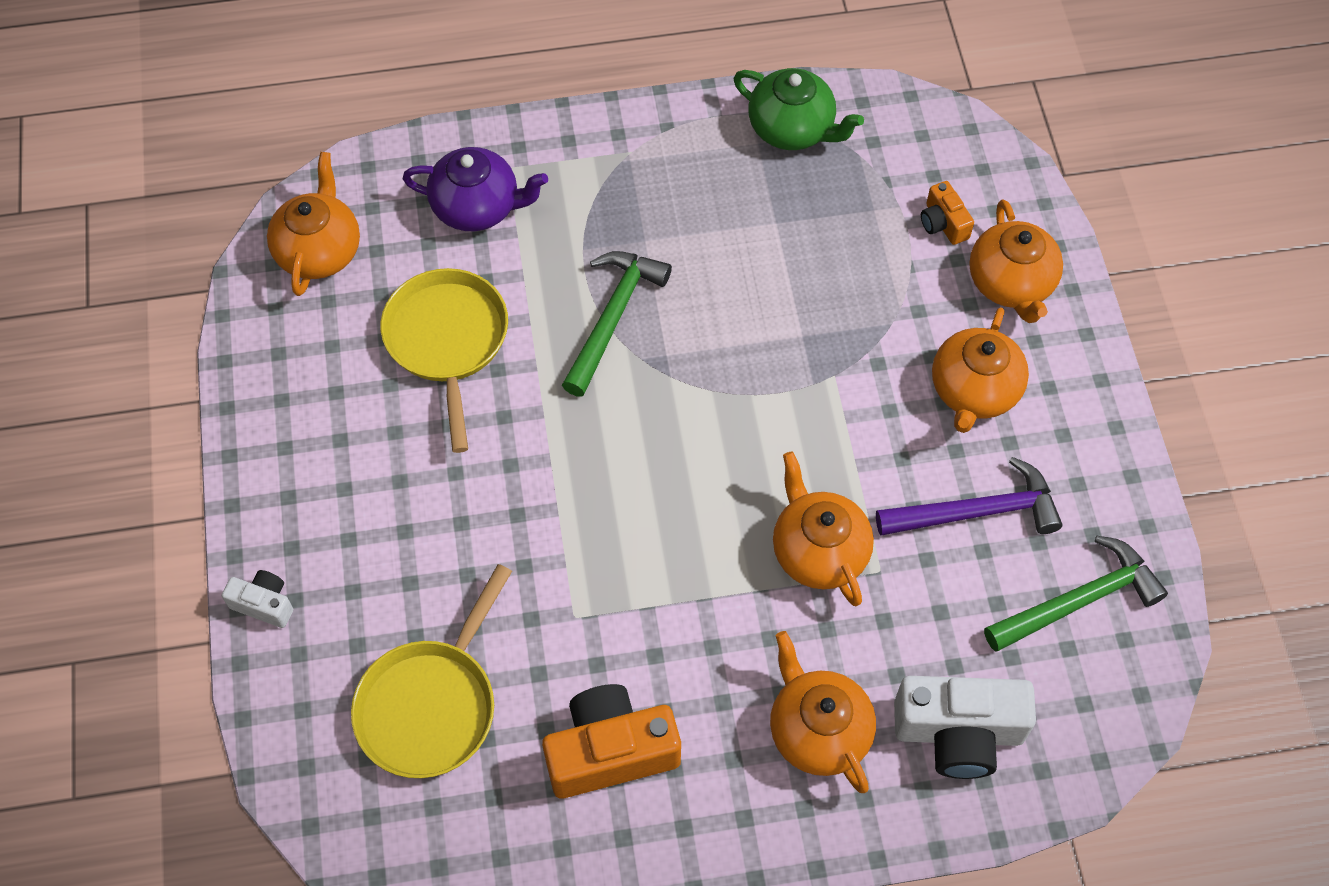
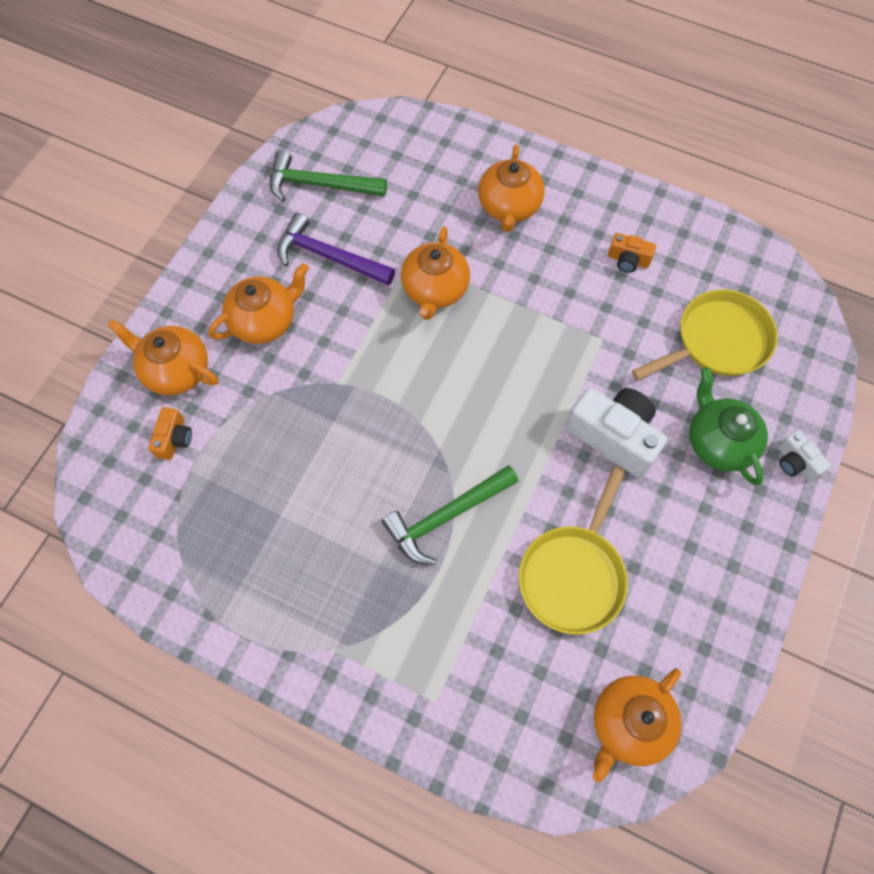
camera: 145 degrees left, 5 degrees up
purple teapot [402,147,548,231] -> none
orange camera [542,684,681,799] -> orange camera [608,233,656,273], size x0.51
green teapot [734,68,864,150] -> green teapot moved to [689,368,768,485]
white camera [894,676,1036,779] -> white camera moved to [566,388,667,478]
orange teapot [969,199,1063,323] -> orange teapot turned 90 degrees counterclockwise [107,319,218,395]

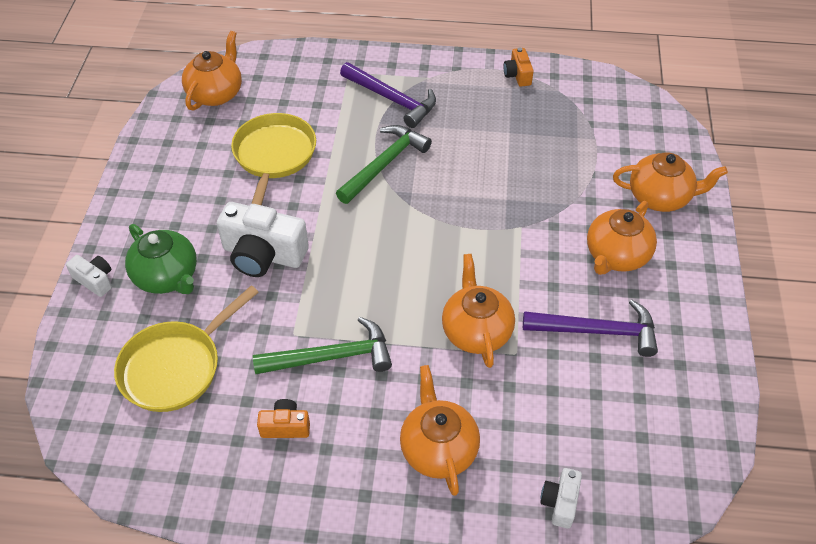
camera: 160 degrees right, 15 degrees down
orange camera [148,407,192,460] -> orange camera moved to [503,47,534,87]
green hammer [270,150,387,202] -> green hammer moved to [253,317,392,374]
none -> purple hammer [340,62,436,128]
none -> white camera [540,468,582,529]

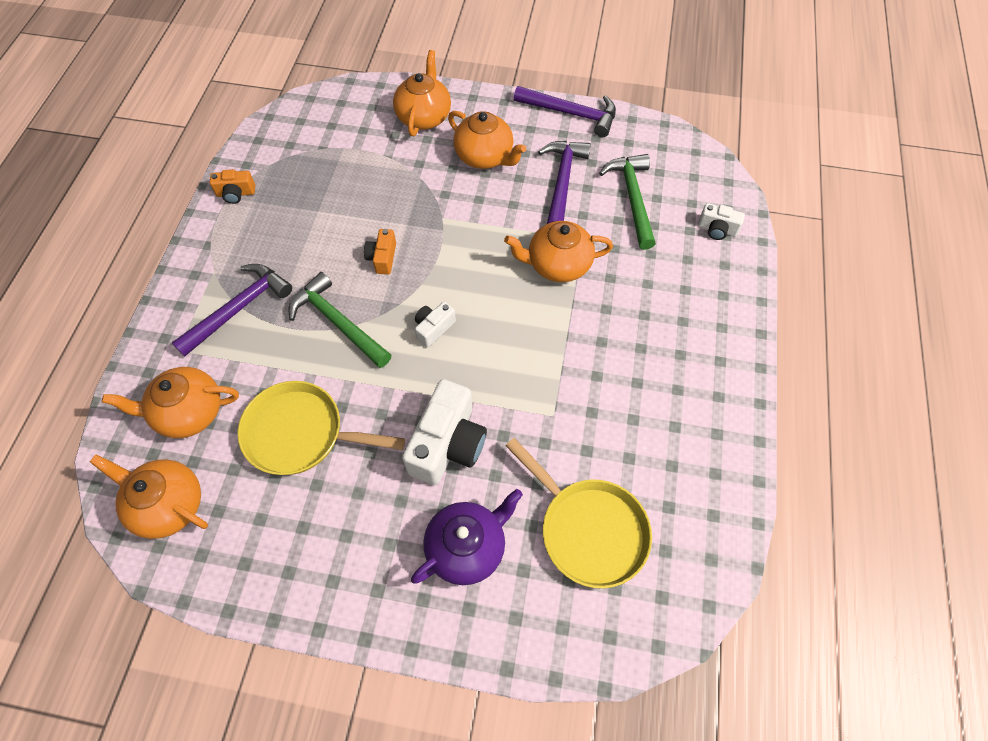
camera: 85 degrees left, 10 degrees up
white camera [66,255,112,297] -> white camera moved to [415,302,456,348]
green teapot [125,224,197,294] -> purple teapot [411,489,523,585]
green hammer [253,317,392,374] -> green hammer moved to [599,154,656,250]
orange camera [257,399,310,438] -> orange camera moved to [364,229,396,275]
orange teapot [400,365,480,496] -> orange teapot moved to [102,367,239,438]
none -> purple hammer [514,86,616,137]

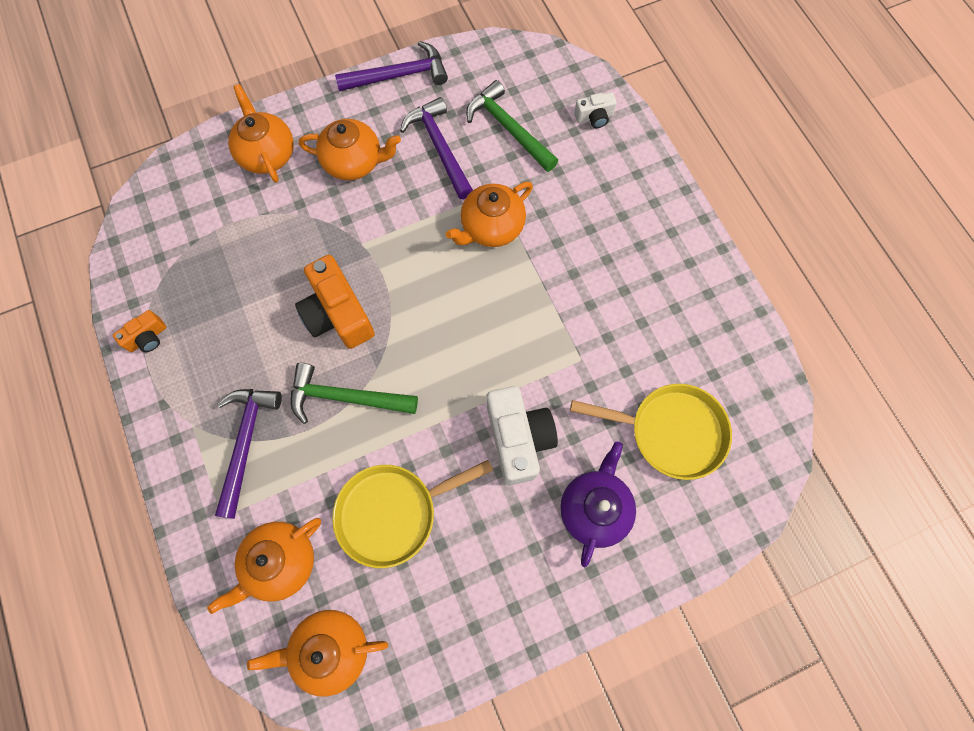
camera: 35 degrees left, 10 degrees up
orange camera [364,229,396,275] -> orange camera [295,255,375,349], size x1.95
white camera [415,302,456,348] -> none

